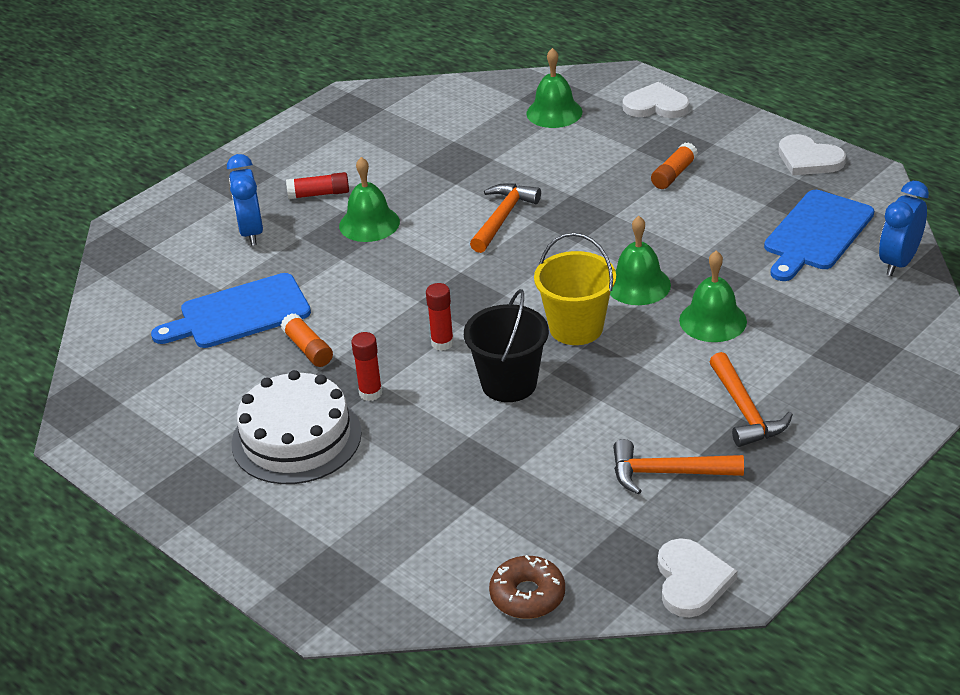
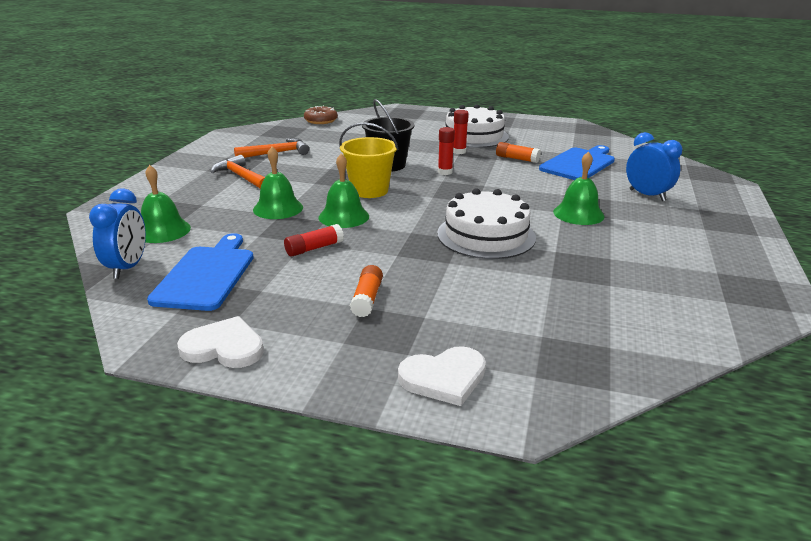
camera: 150 degrees right, 10 degrees down
red glue stick [286,172,349,199] -> red glue stick moved to [284,224,344,257]
orange hammer [470,183,541,253] -> white cake [437,188,536,259]
green bell [526,48,582,128] -> green bell moved to [141,165,191,243]
white heart [658,538,737,617] -> none

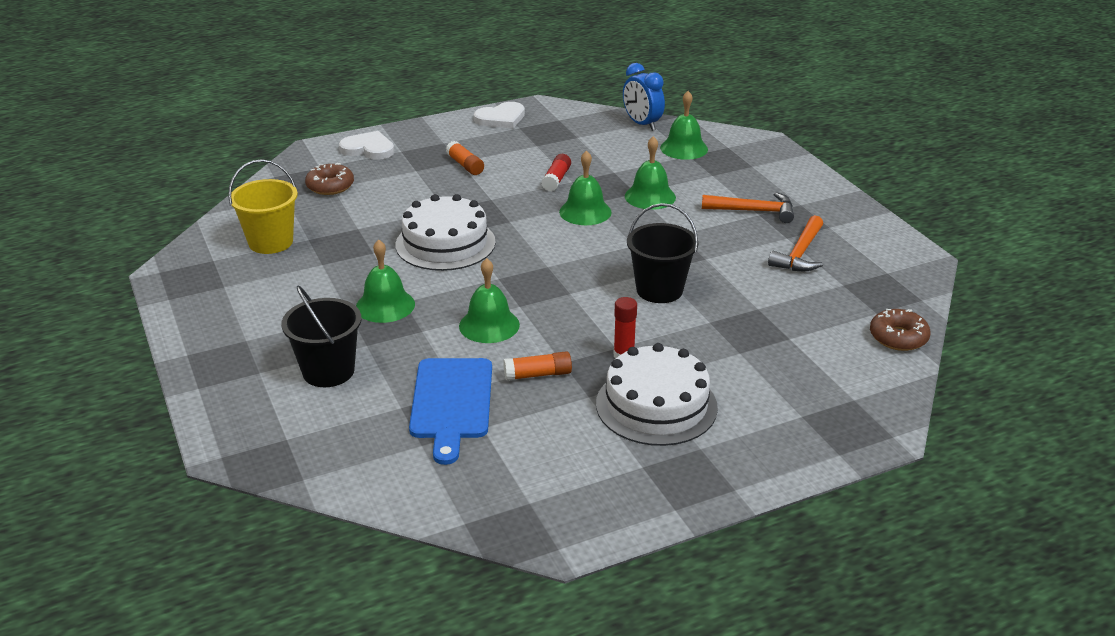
camera: 140 degrees right, 5 degrees up
blue cutting board [147,233,254,311] -> none
yellow bucket [339,122,398,198] -> yellow bucket moved to [228,159,298,254]
white heart [398,346,486,406] -> white heart turned 75 degrees clockwise [339,131,394,160]
red glue stick [438,127,455,175] -> none
blue clock [626,132,683,201] -> black bucket [281,286,361,387]
none -> brown donut [305,163,354,195]
none -> green bell [459,258,520,343]

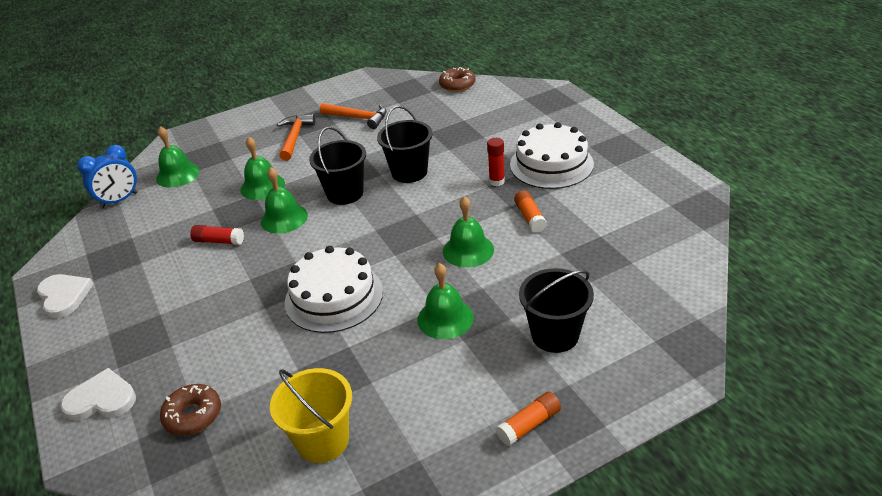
camera: 90 degrees left, 5 degrees up
white heart [339,131,394,160] -> white heart turned 75 degrees clockwise [60,368,136,421]
blue cutting board [409,358,492,465] -> none
orange glue stick [446,141,484,175] -> orange glue stick moved to [496,392,561,446]
none -> black bucket [309,127,366,205]

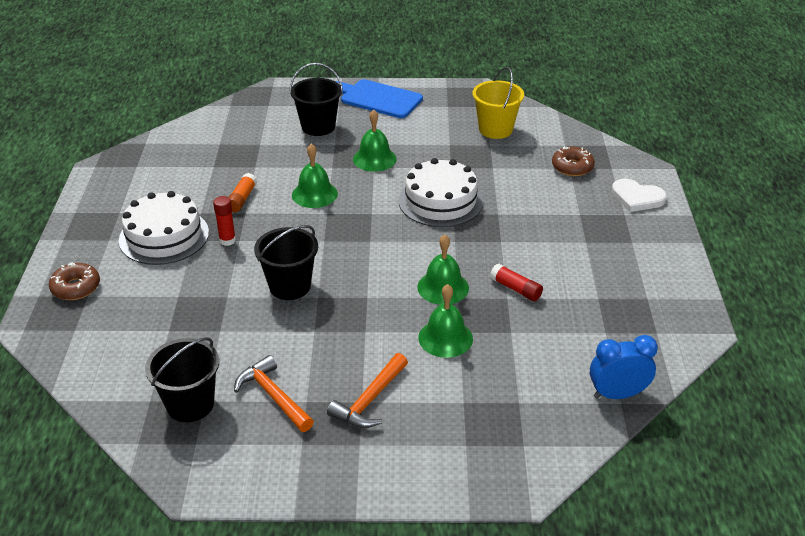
camera: 155 degrees left, 0 degrees up
white heart [37,274,93,318] -> none
green bell [156,126,200,188] -> none
black bucket [309,127,366,205] -> black bucket moved to [145,337,219,422]
brown donut [439,67,475,92] -> brown donut moved to [49,262,100,300]
orange glue stick [496,392,561,446] -> blue cutting board [335,79,423,118]

